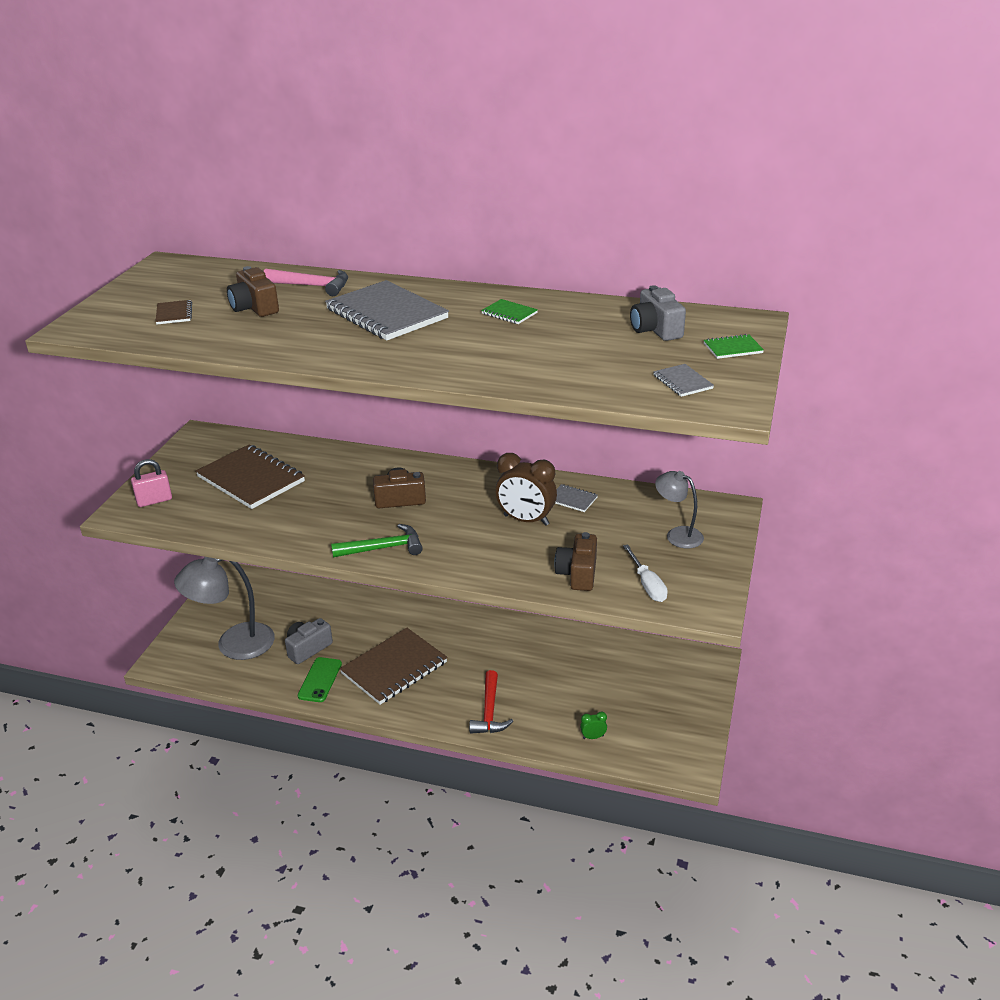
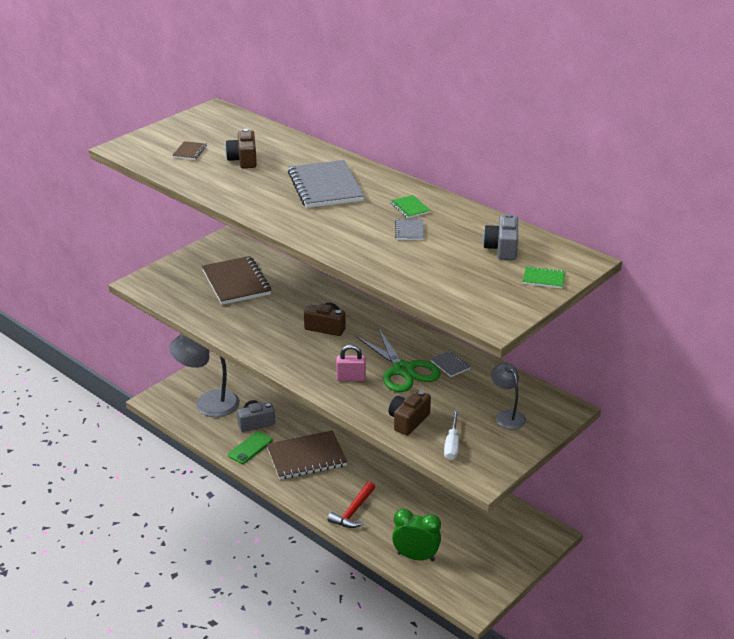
camera: 25 degrees right, 0 degrees up
pink padlock [131,459,172,507] -> pink padlock moved to [336,345,366,381]
pink hammer [263,269,348,296] -> none
green hammer [331,524,423,557] -> none
brown clock [496,453,557,526] -> green scissors [356,328,441,392]
green clock [580,711,607,739] -> green clock [392,509,441,561], size x2.21
grey notebook [653,364,714,397] -> grey notebook moved to [395,219,424,240]

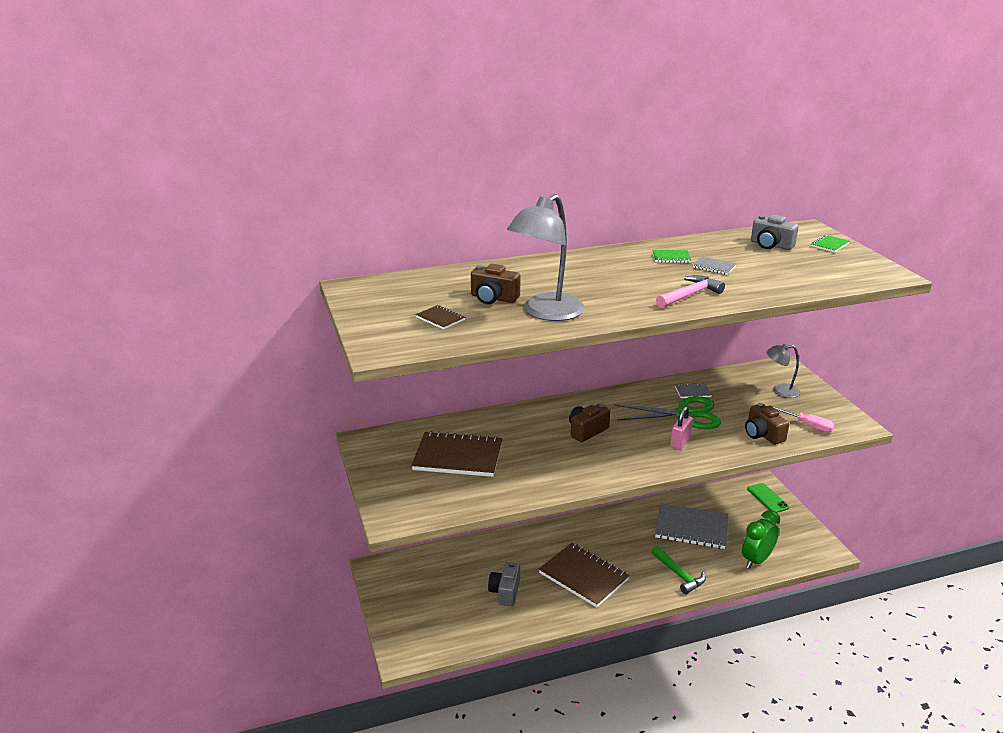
camera: 60 degrees left, 5 degrees down
grey lamp [169,334,240,417] -> grey lamp moved to [507,194,585,321]
green phone [228,431,273,464] -> green phone moved to [747,483,789,513]
brown notebook [266,430,347,480] -> brown notebook turned 60 degrees counterclockwise [539,543,630,607]
grey notebook [288,160,364,208] -> grey notebook moved to [655,503,728,549]
red hammer [328,482,375,528] -> green hammer [651,546,706,594]
white screwdriver [444,410,459,460] -> pink screwdriver [770,405,835,432]
none -> pink hammer [656,275,725,308]

